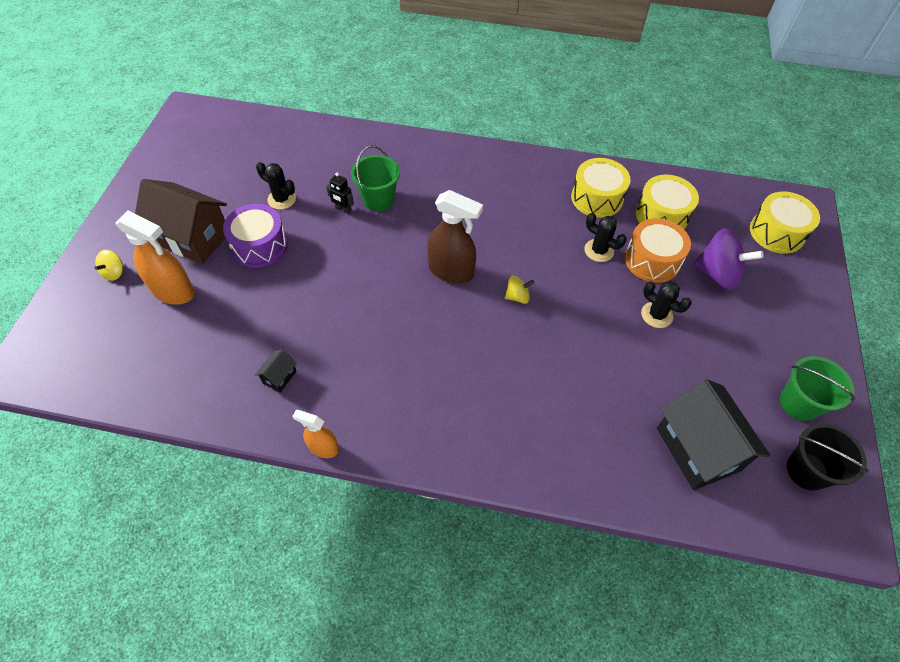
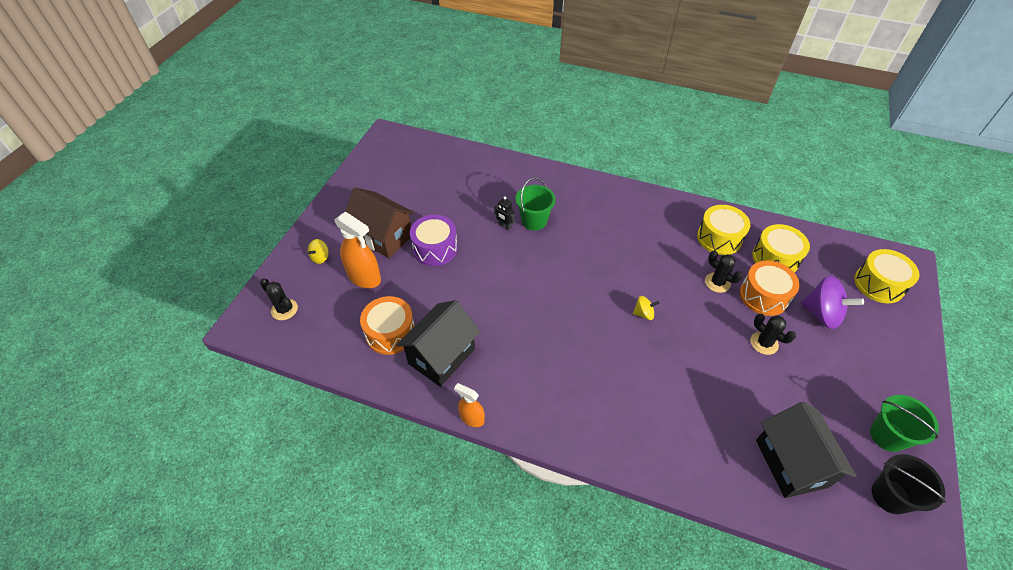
camera: 10 degrees right, 5 degrees down
black house [255,349,297,393] -> black house [396,300,481,387], size x2.38
black cactus [256,162,296,209] -> black cactus moved to [260,278,298,320]
brown spray bottle [427,190,483,284] -> none
none -> orange drum [360,296,415,355]

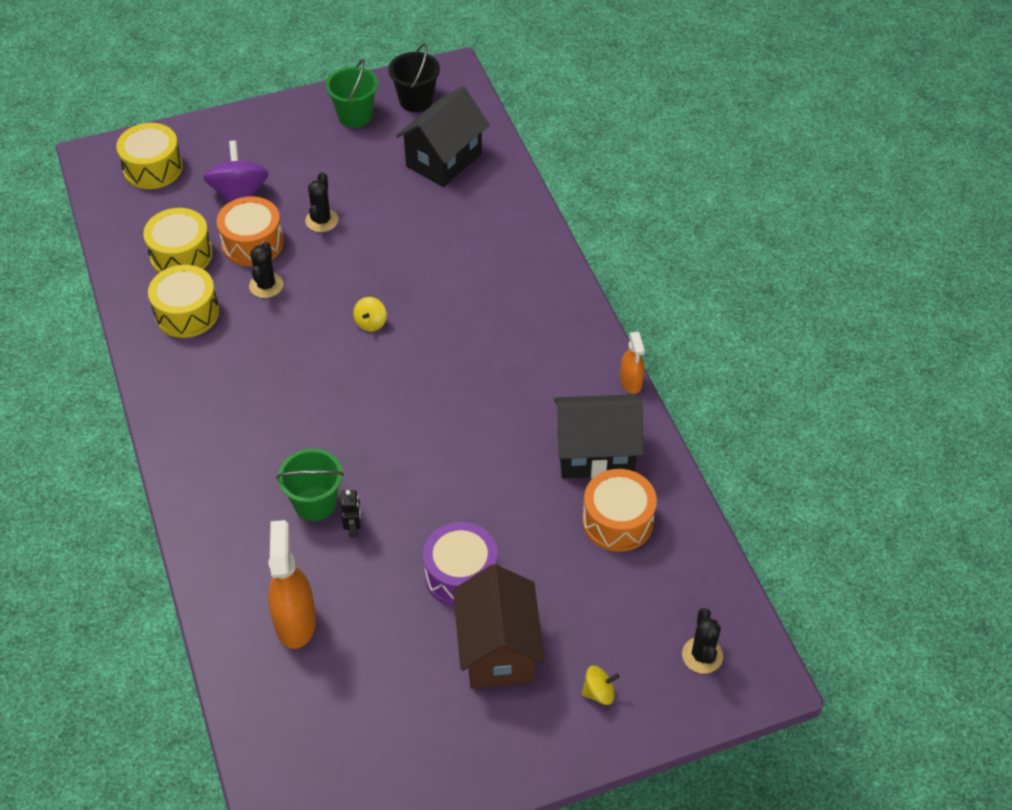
camera: 130 degrees left, 0 degrees up
orange spray bottle [334,211,381,288] -> orange spray bottle moved to [268,520,316,649]
yellow spinning top [633,296,660,320] -> yellow spinning top turned 120 degrees counterclockwise [353,297,387,332]

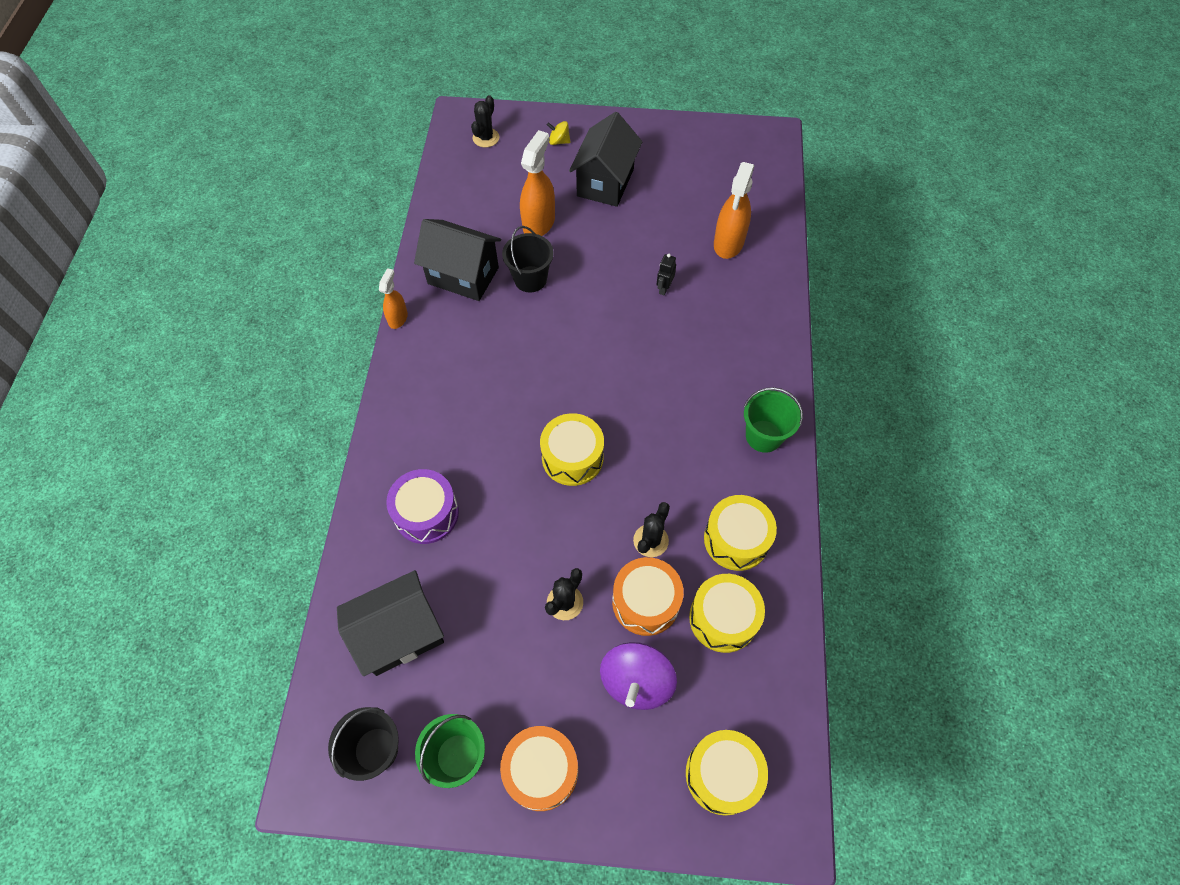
camera: 155 degrees left, 10 degrees up
green bucket [277,448,344,521] -> green bucket moved to [744,387,803,453]
yellow spinning top [353,297,387,332] -> yellow drum [540,413,604,486]
purple drum [423,522,498,607] -> purple drum moved to [386,469,459,544]
brown house [453,564,545,688] -> black house [569,112,642,207]
orange drum [582,469,657,552] -> orange drum moved to [500,726,578,811]
none -> black bucket [502,226,554,293]
none -> orange spray bottle [520,130,555,236]

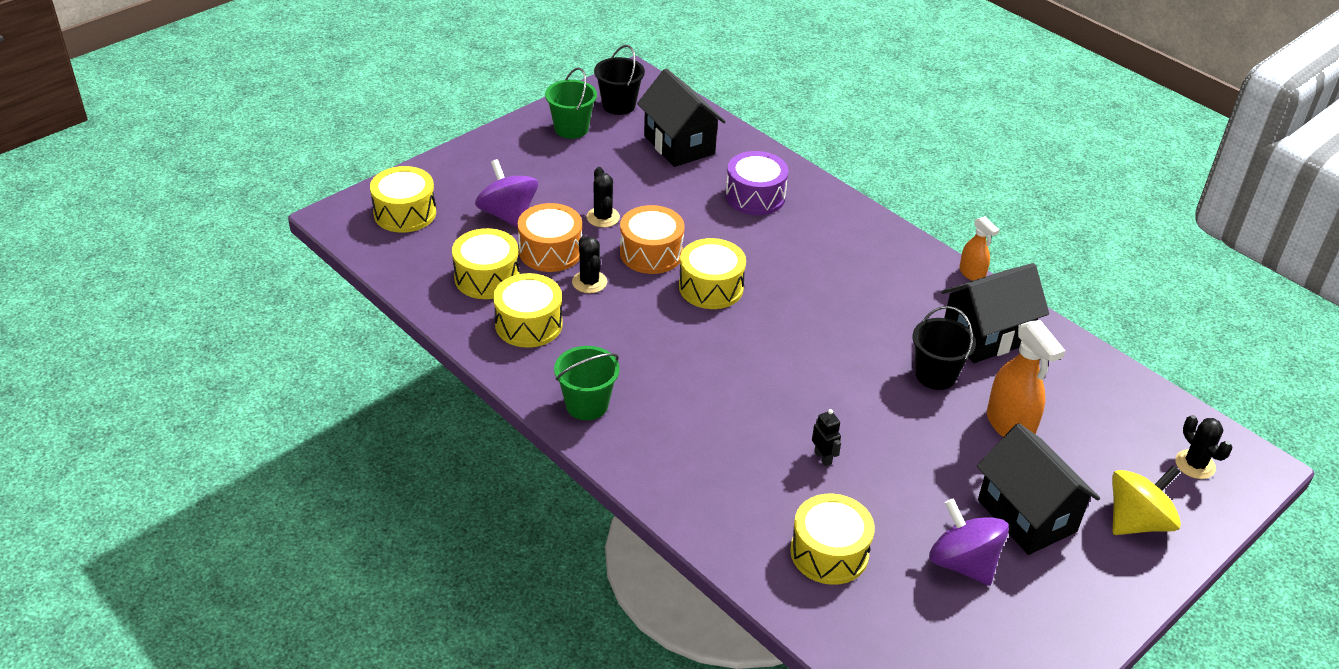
camera: 130 degrees right, 20 degrees down
black house [337,570,444,676] -> black house turned 45 degrees counterclockwise [637,68,726,167]
orange drum [500,726,578,811] -> orange drum moved to [620,205,684,274]
yellow spinning top [547,121,570,145] -> yellow spinning top [1112,465,1181,535], size x1.98
orange spray bottle [714,162,755,259] -> yellow drum [790,494,875,585]
none -> purple spinning top [929,499,1009,586]

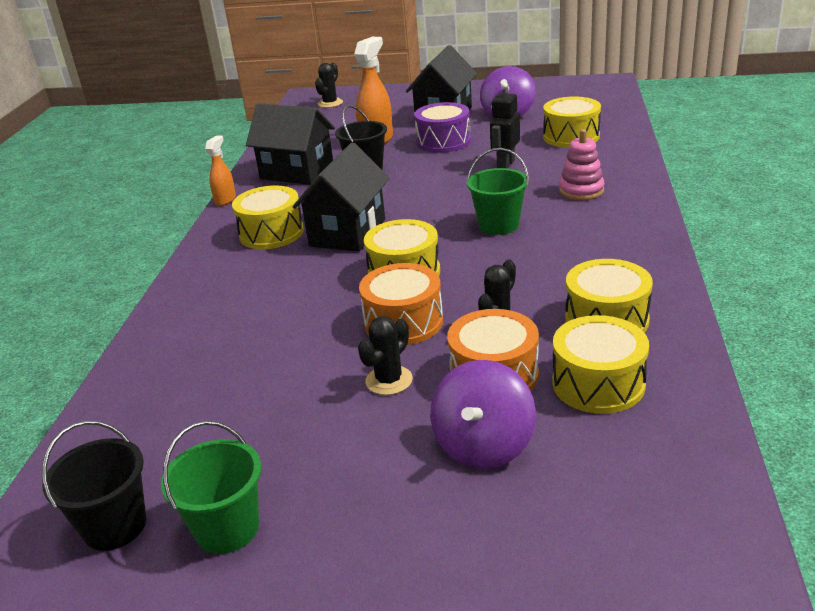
camera: 125 degrees left, 10 degrees down
yellow drum [370,166,436,233] -> yellow drum moved to [232,185,304,249]
green bucket [554,346,620,420] -> green bucket moved to [467,148,529,235]
black house [637,68,726,167] -> black house moved to [293,143,390,252]
purple drum [725,151,789,215] -> purple drum moved to [414,102,471,153]
black robot [812,409,841,466] -> black robot [490,82,520,168], size x1.53
yellow spinning top [1112,465,1181,535] -> none
none -> pink stacking toy [559,129,604,200]

